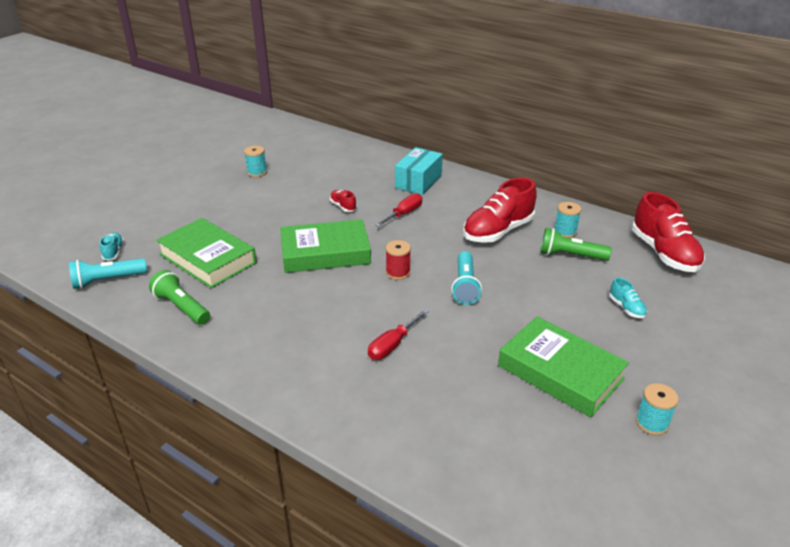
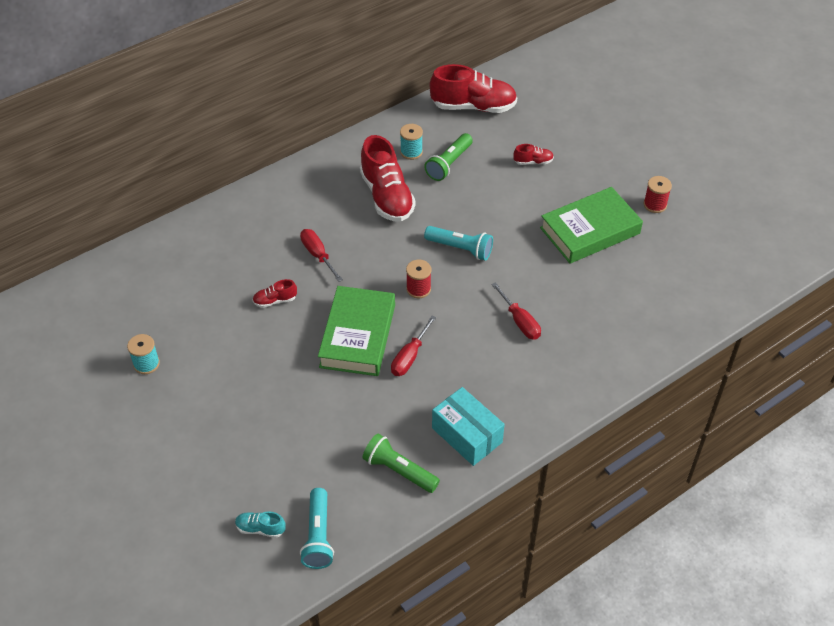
camera: 70 degrees left, 15 degrees up
green flashlight [149,270,210,325] -> green flashlight turned 60 degrees clockwise [362,434,440,493]
green book [156,218,257,288] -> none
turquoise box [395,147,443,195] -> turquoise box moved to [432,387,505,466]
turquoise shoe [609,278,647,318] -> red shoe [513,144,554,165]
turquoise spool [636,383,679,435] -> red spool [644,176,672,213]
none -> red screwdriver [391,316,436,376]

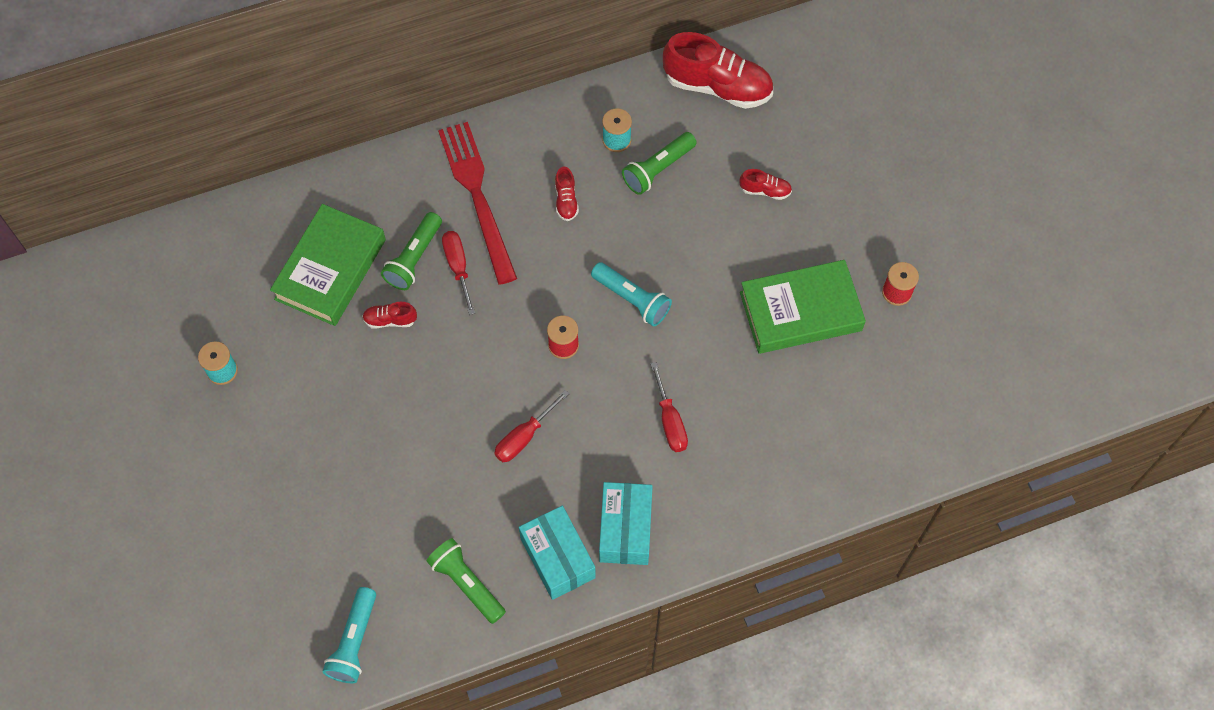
camera: 15 degrees right, 15 degrees up
turquoise shoe [235,511,286,538] -> none
green book [318,286,395,376] -> green book moved to [270,204,386,326]
red shoe [360,135,416,222] -> red shoe [555,167,579,221], size x0.45
none -> green flashlight [381,212,442,290]
none -> red fork [438,122,517,285]
none -> turquoise box [599,482,653,565]

